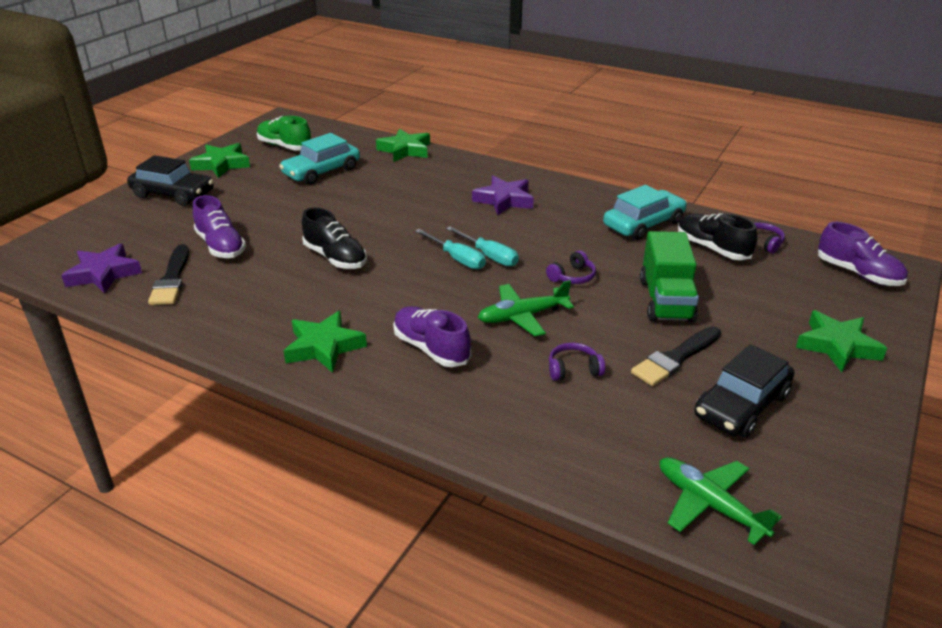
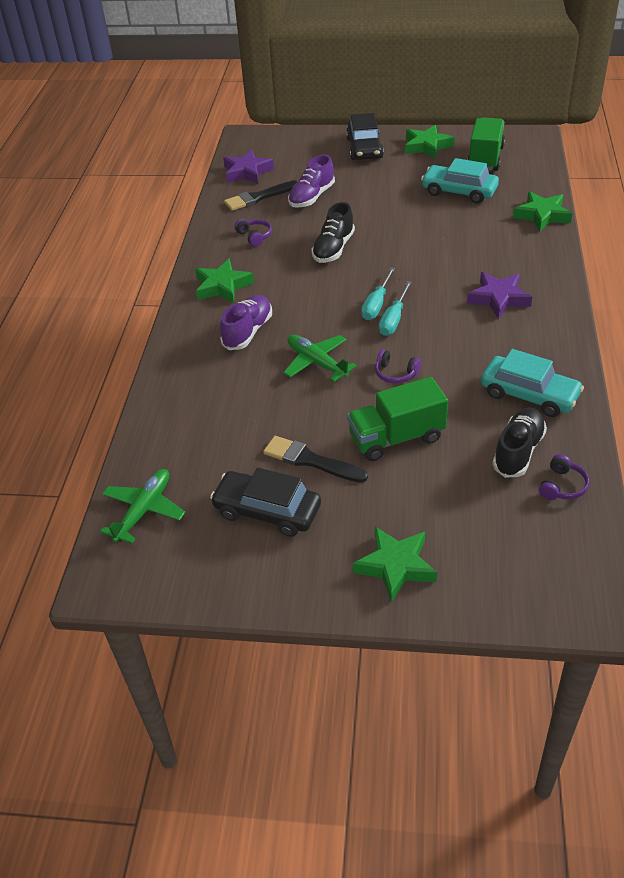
camera: 70 degrees right, 10 degrees up
green shoe [257,116,311,151] -> green truck [467,117,505,171]
purple headphones [549,343,605,381] -> purple headphones moved to [234,219,272,247]
purple shoe [818,222,908,286] -> none

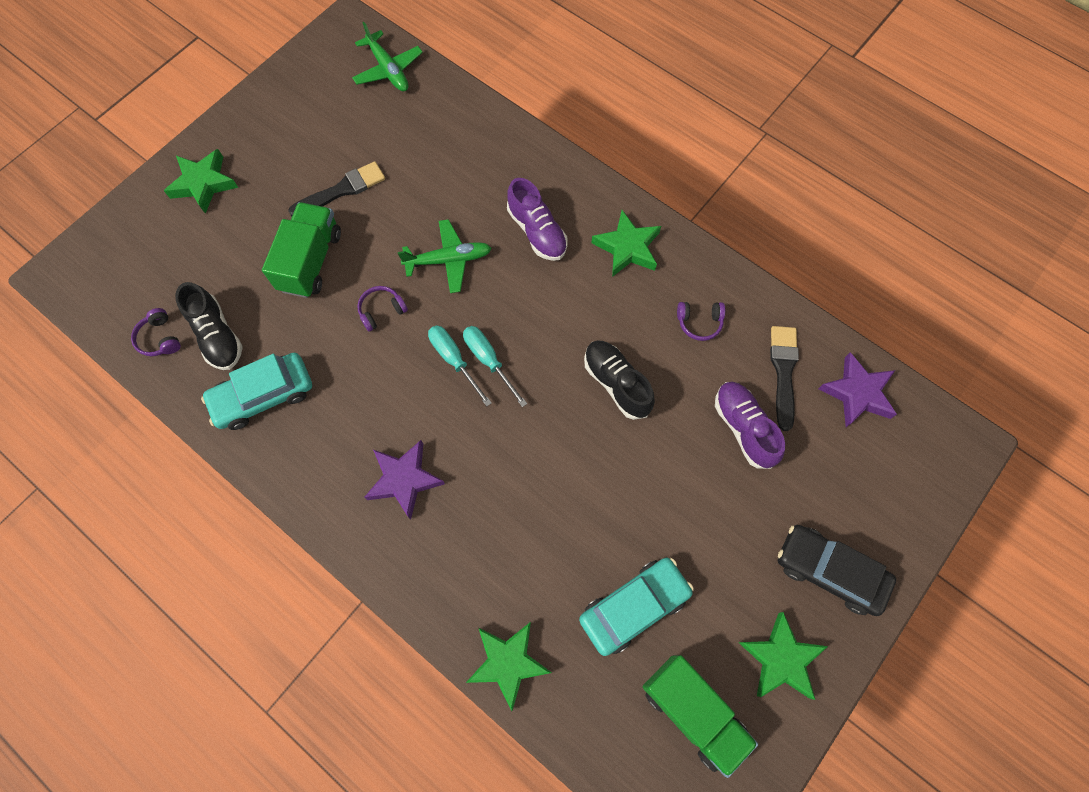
camera: 120 degrees right, 25 degrees up
black car [210,468,321,537] -> none

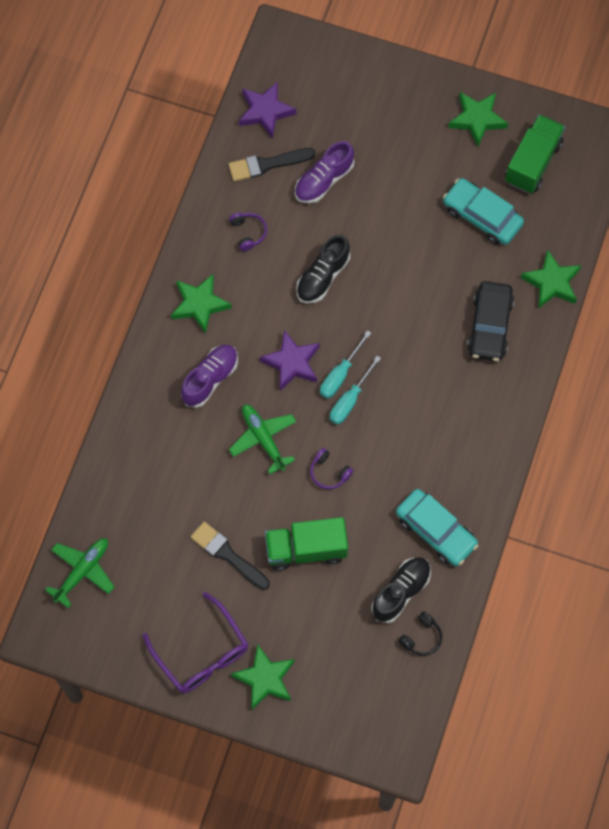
camera: 110 degrees left, 0 degrees up
purple headphones [131,308,181,356] -> black headphones [398,612,442,656]
purple star [364,440,445,520] -> purple star moved to [260,330,320,391]
black car [778,525,896,616] -> black car moved to [467,281,514,361]
none -> purple glasses [143,592,248,693]

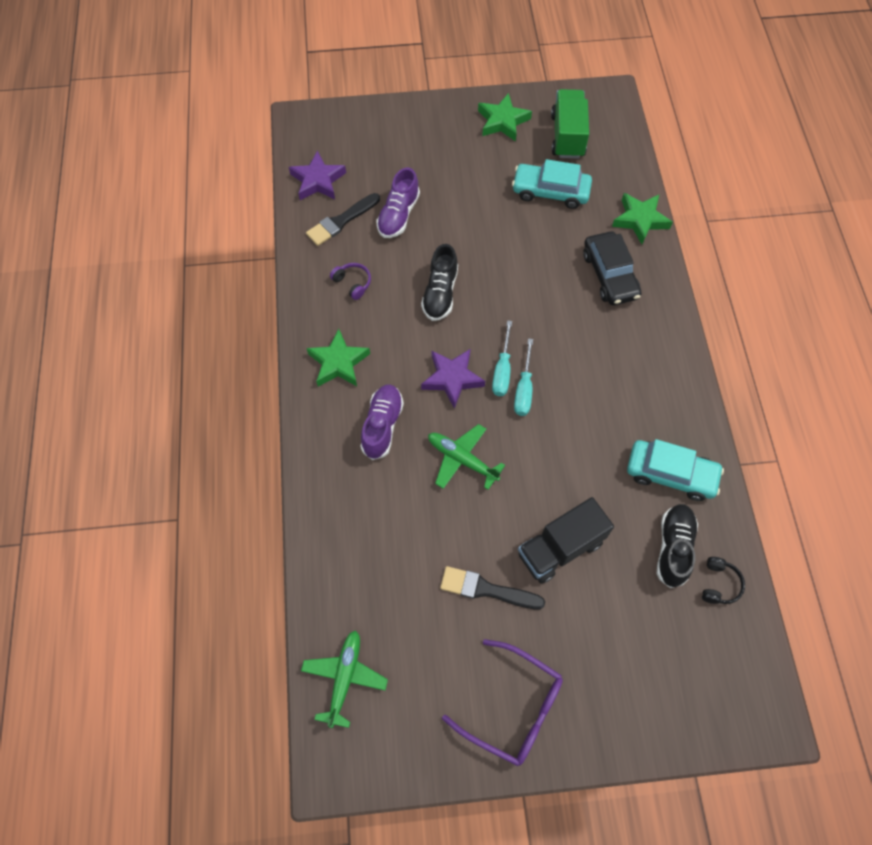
camera: 25 degrees left, 5 degrees down
green star [231,644,295,710] -> none
green truck [265,517,348,571] -> black truck [518,497,614,584]
purple headphones [310,448,353,489] -> none

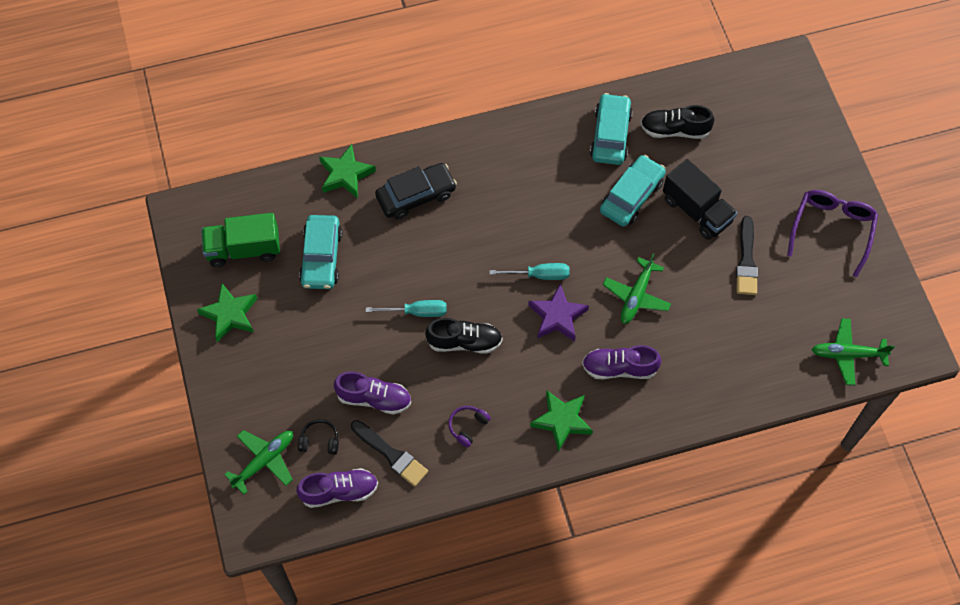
camera: 100 degrees left, 0 degrees up
purple star [289,151,346,200] -> purple shoe [296,468,378,508]
turquoise screwdriver [514,338,533,416] -> turquoise screwdriver moved to [366,300,447,317]
black headphones [702,557,745,604] -> black headphones moved to [298,419,339,455]
none -> green plane [224,430,293,495]
none -> turquoise car [600,155,666,226]

